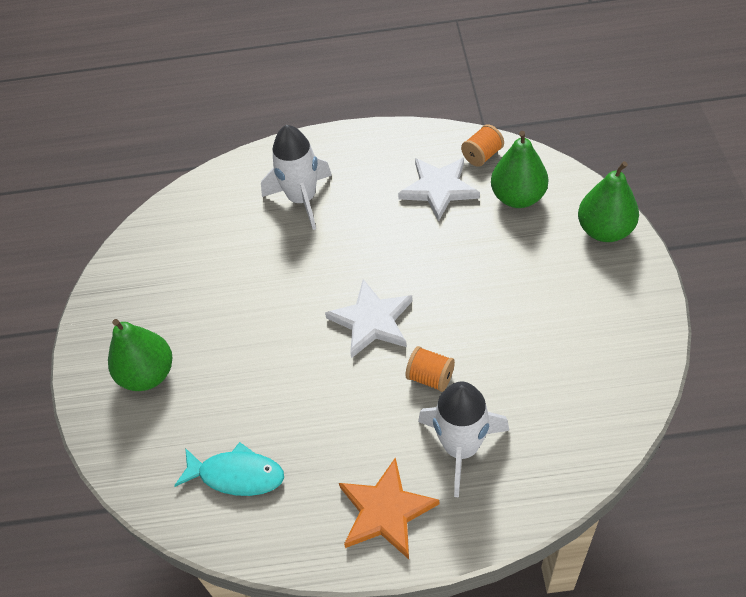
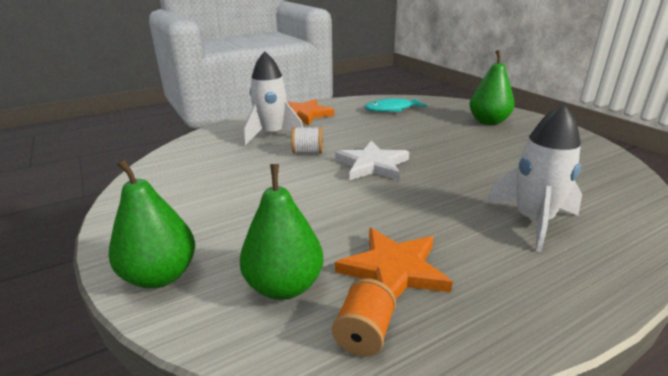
camera: 150 degrees right, 25 degrees down
white star [398,158,480,221] -> orange star [335,228,453,299]
orange spool [405,346,455,392] -> white spool [291,127,323,154]

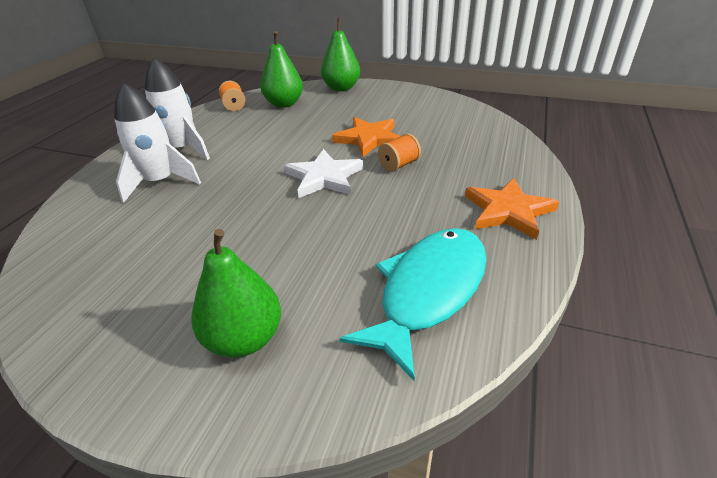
camera: 140 degrees right, 10 degrees up
white rocket [243,51,303,146] -> white rocket moved to [145,58,210,160]
white spool [291,127,323,154] -> orange spool [378,133,421,172]
orange star [335,228,453,299] -> orange star moved to [332,117,401,157]
turquoise fish [365,98,427,112] -> turquoise fish [339,228,486,381], size x1.60

